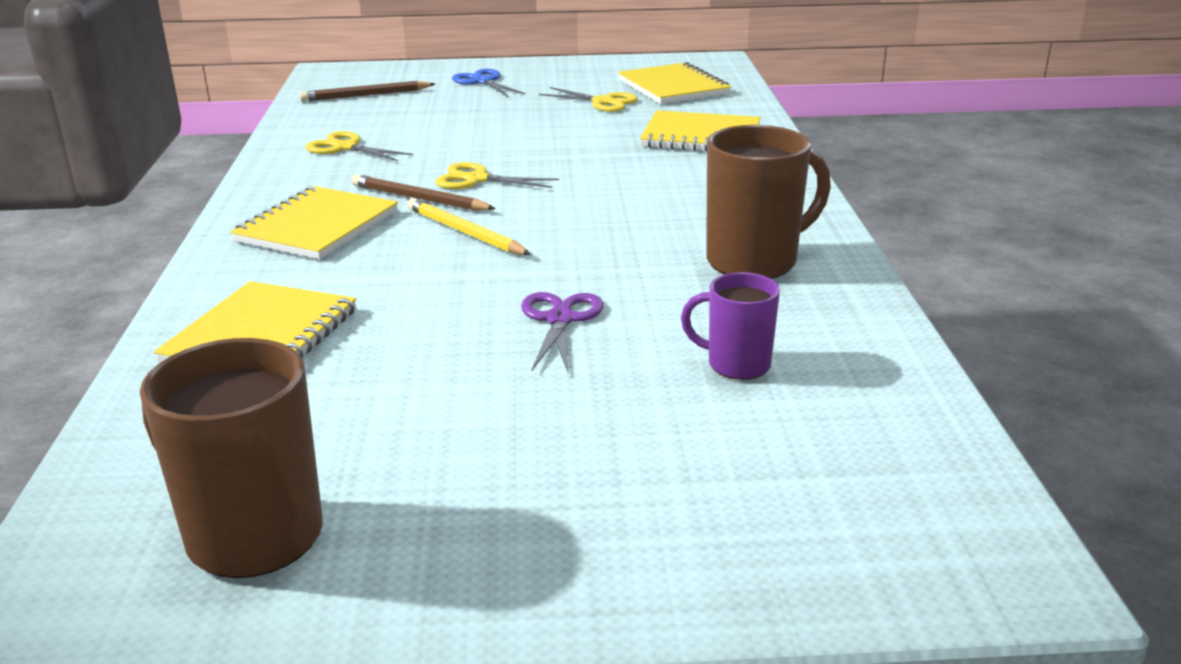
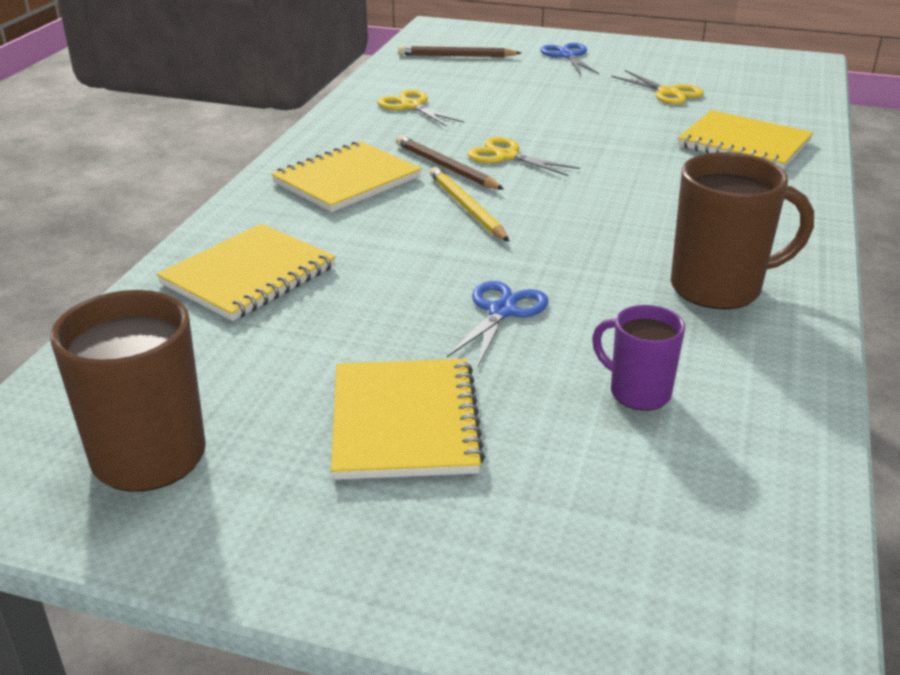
camera: 20 degrees right, 5 degrees up
purple scissors [521,292,603,372] -> blue scissors [447,281,548,366]
yellow notebook [618,62,731,104] -> yellow notebook moved to [331,359,485,480]

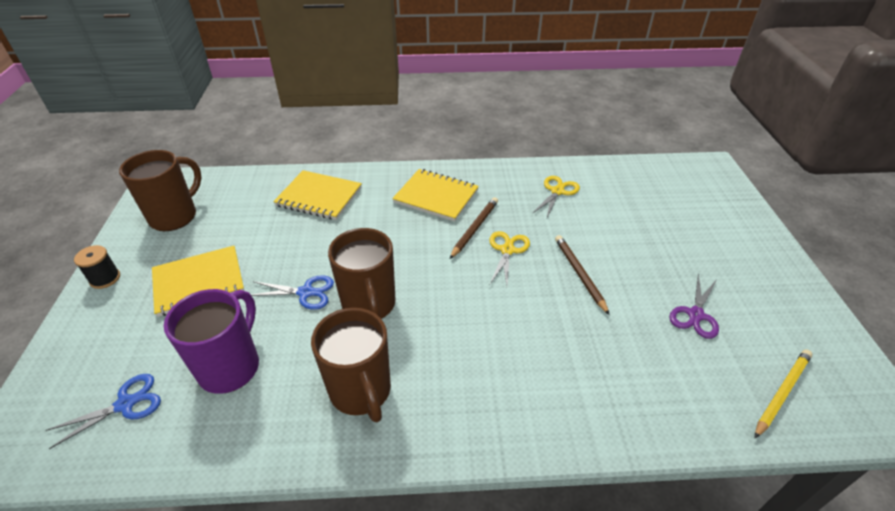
camera: 70 degrees right, 10 degrees up
brown pencil [398,46,521,57] -> brown pencil moved to [555,235,610,315]
yellow pencil [430,167,510,242] -> yellow pencil moved to [755,349,813,438]
blue scissors [540,43,599,74] -> blue scissors moved to [46,374,161,449]
purple mug [592,305,685,411] -> purple mug [164,289,259,394], size x1.72
yellow scissors [611,70,704,105] -> purple scissors [669,273,719,339]
yellow notebook [678,110,813,169] -> none
none -> black spool [74,245,120,289]
none -> brown mug [328,228,396,319]

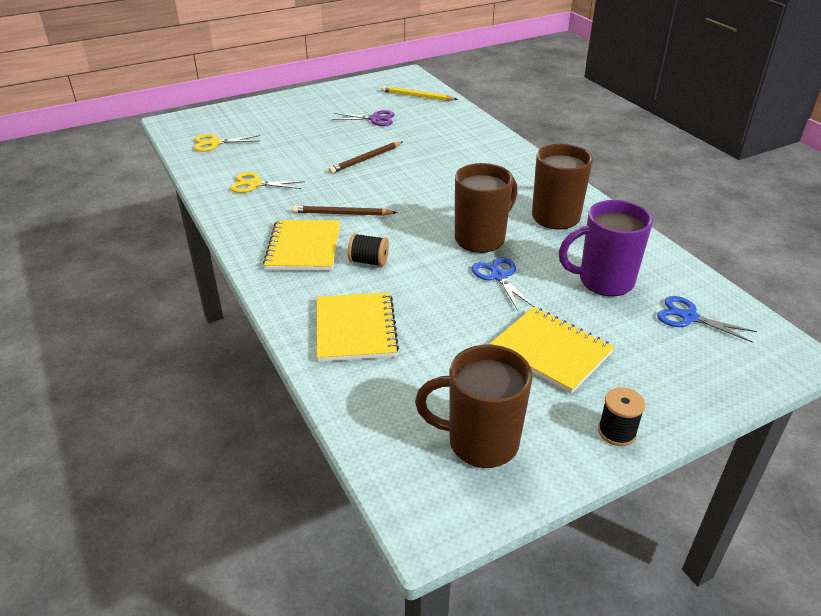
camera: 115 degrees left, 5 degrees down
yellow scissors [489,231,530,286] -> yellow scissors moved to [194,134,260,152]
none -> black spool [348,233,389,267]

